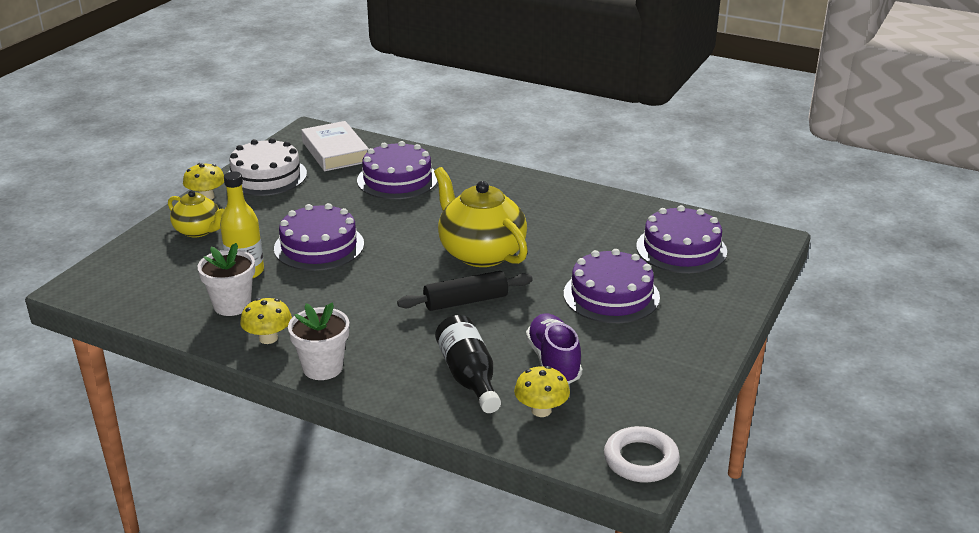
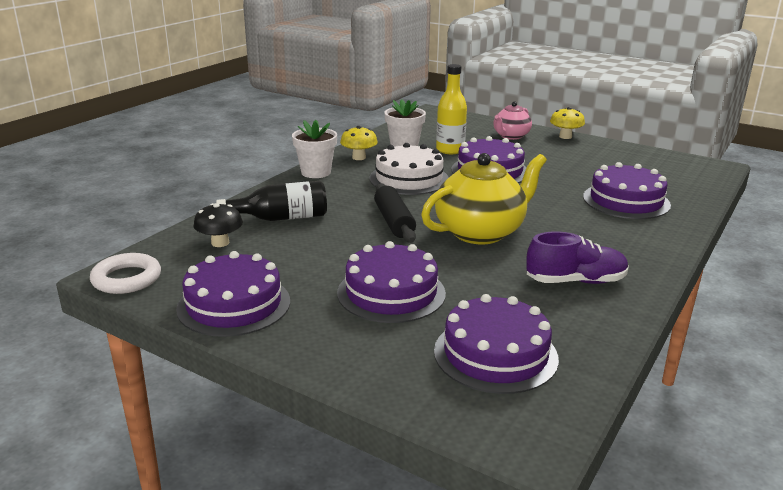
camera: 95 degrees right, 5 degrees down
yellow teapot [168,190,224,237] -> pink teapot [494,101,532,140]
white cake [228,138,307,196] -> white cake moved to [370,143,449,195]
white book [301,121,369,171] -> none
yellow mushroom [514,366,570,417] -> black mushroom [193,203,243,247]
purple shoe [526,314,582,384] -> purple shoe moved to [526,232,629,284]
none -> purple cake [176,251,290,337]

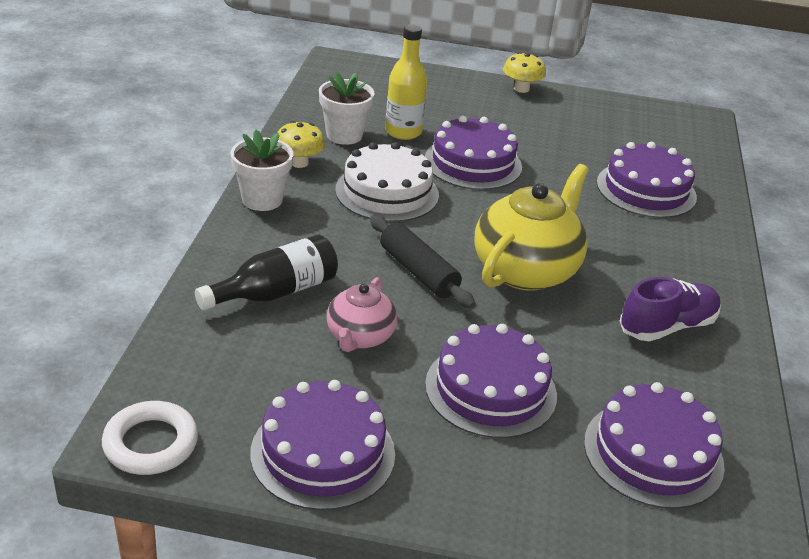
camera: 25 degrees left, 10 degrees up
black mushroom [193,203,243,247] -> none
pink teapot [494,101,532,140] -> pink teapot moved to [327,277,397,352]

